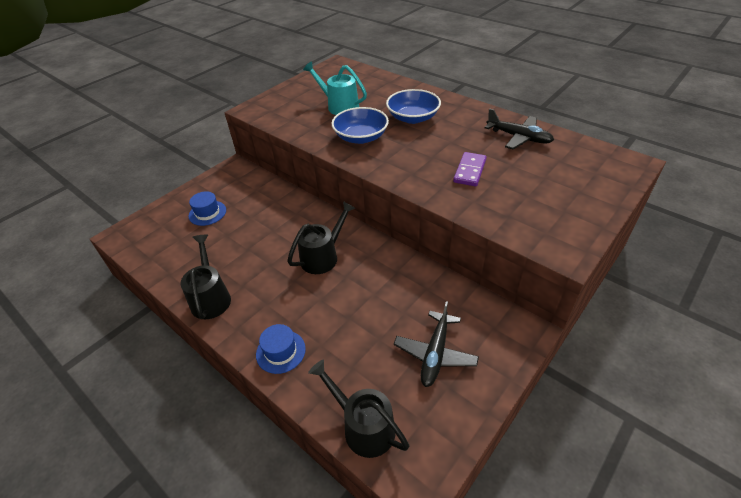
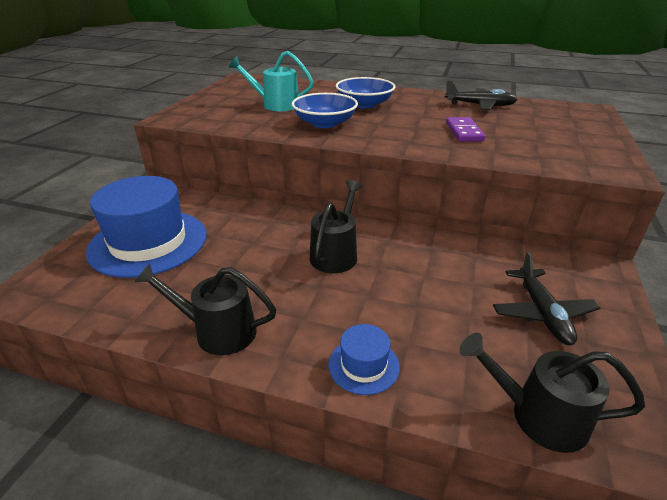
camera: 25 degrees left, 10 degrees down
black watering can [181,235,231,319] -> black watering can turned 45 degrees counterclockwise [134,263,276,355]
blue hat [189,191,226,226] -> blue hat [86,176,207,278], size x2.23

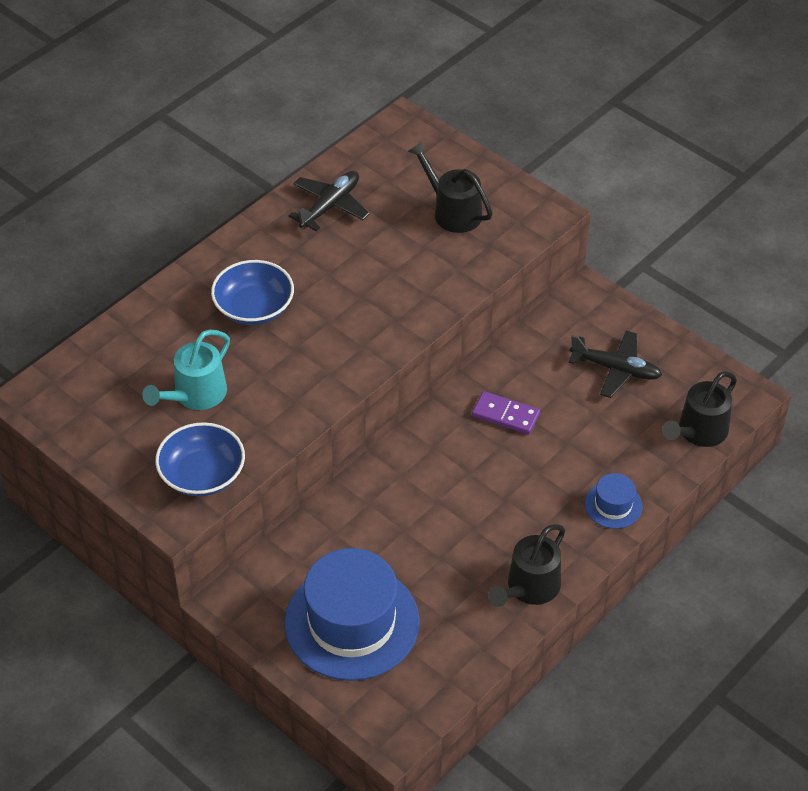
camera: 65 degrees left, 15 degrees up
blue bowl [292,93,358,128] -> blue bowl moved to [155,422,245,497]
black watering can [310,180,363,273] -> black watering can moved to [407,142,493,233]
purple domino [446,117,485,142] -> purple domino moved to [472,391,540,435]

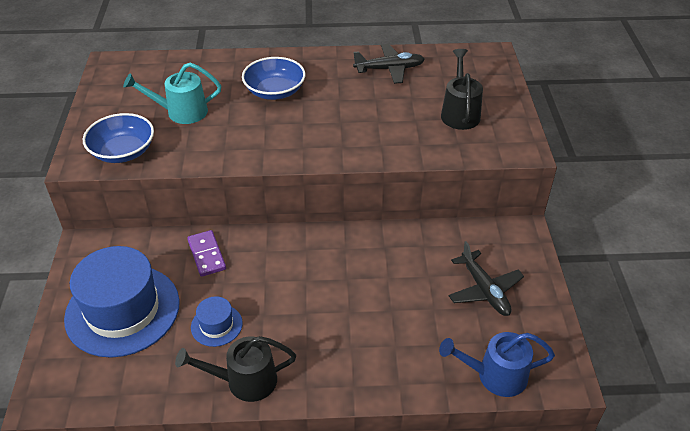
camera: 45 degrees right, 5 degrees down
purple domino [472,391,540,435] -> purple domino moved to [187,230,226,277]
blue hat [585,473,643,529] -> blue hat moved to [191,296,243,347]
black watering can [662,371,737,447] -> blue watering can [439,332,555,397]

